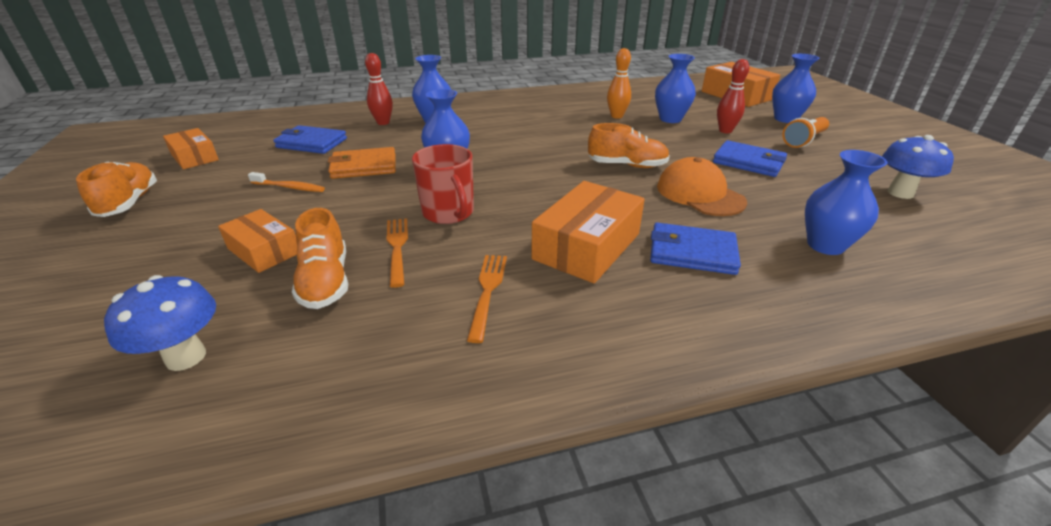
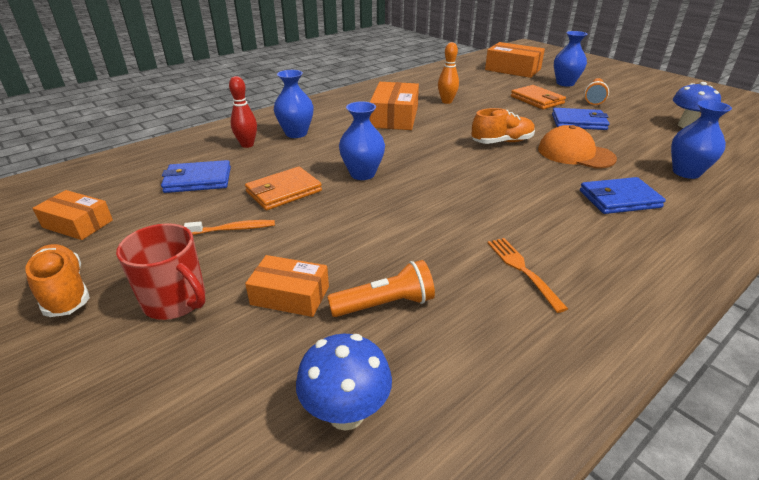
camera: 25 degrees left, 0 degrees up
orange shoe [292,208,348,309] -> orange flashlight [327,260,435,317]
orange fork [387,218,408,288] -> none
red mug [412,144,474,224] -> red mug moved to [116,223,206,320]
orange box [531,181,645,283] -> orange box moved to [370,82,419,130]
blue vase [655,54,696,123] -> none
red bowling pin [717,59,749,133] -> orange wallet [511,85,566,110]

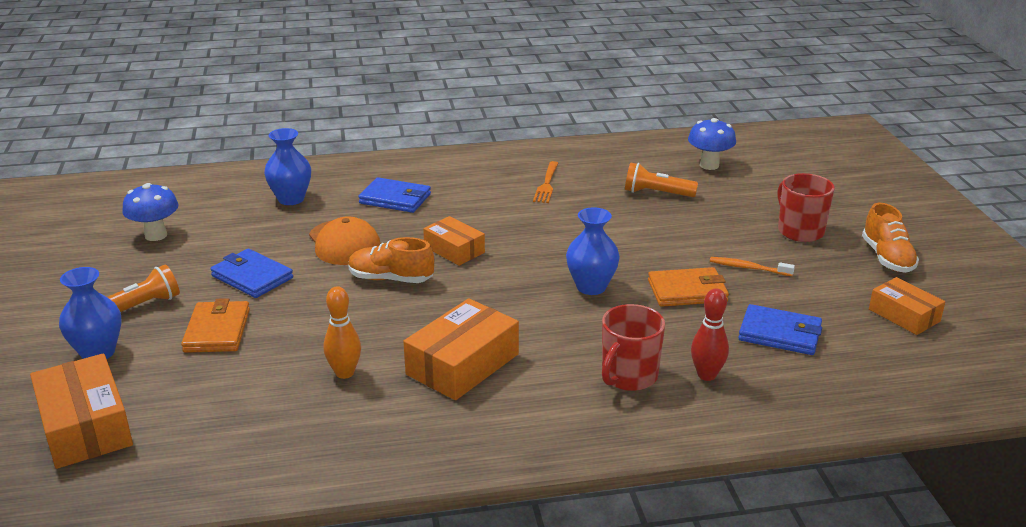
camera: 150 degrees left, 5 degrees down
orange box [245,255,329,317] -> orange box moved to [423,216,485,266]
blue vase [274,70,314,138] -> red mug [602,304,665,391]

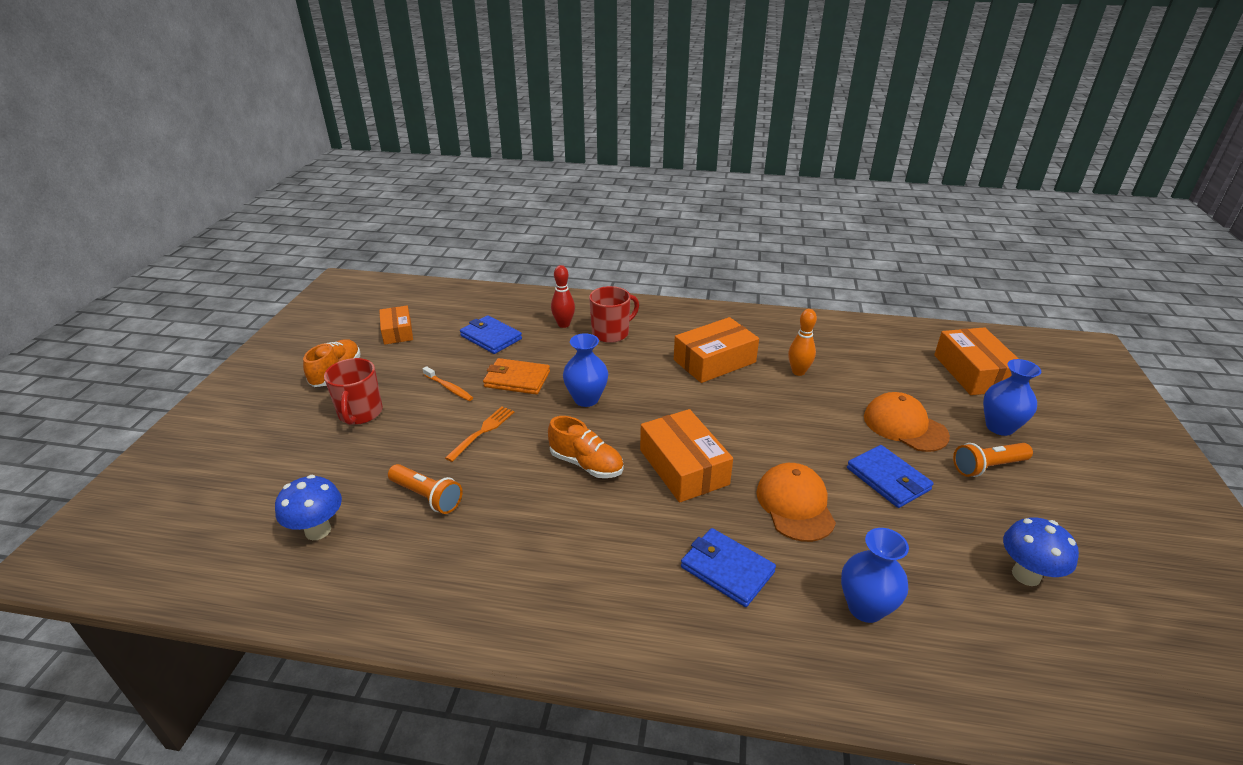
camera: 160 degrees left, 5 degrees up
orange wallet [181,298,250,353] -> orange cap [864,392,950,452]
orange shoe [348,237,434,283] -> orange shoe moved to [548,416,624,478]
orange box [423,216,485,266] -> orange box [640,409,733,503], size x1.59
orange fork [533,161,558,203] -> orange fork moved to [445,407,514,462]

